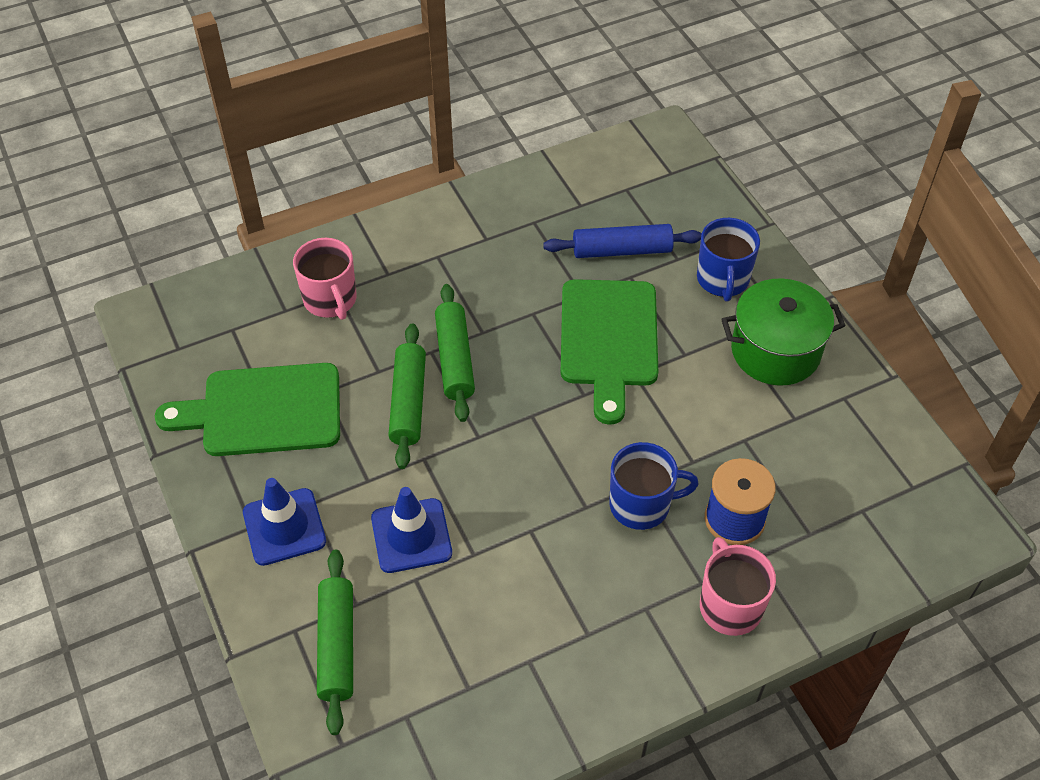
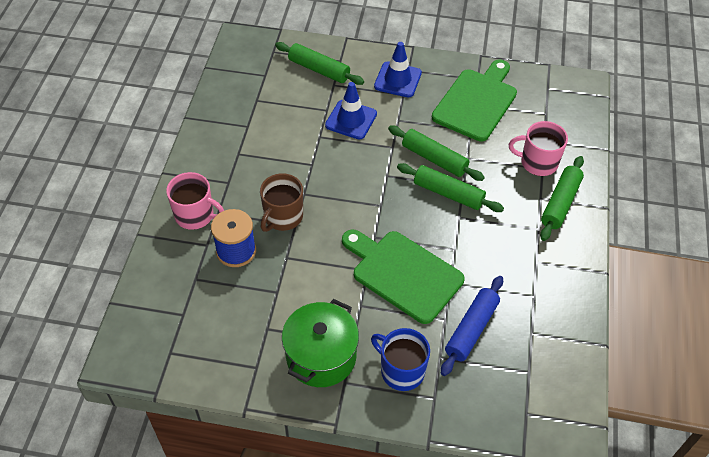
camera: 125 degrees right, 0 degrees up
blue mug [610,442,699,530] -> brown mug [260,173,303,232]
none -> green rolling pin [540,156,584,241]

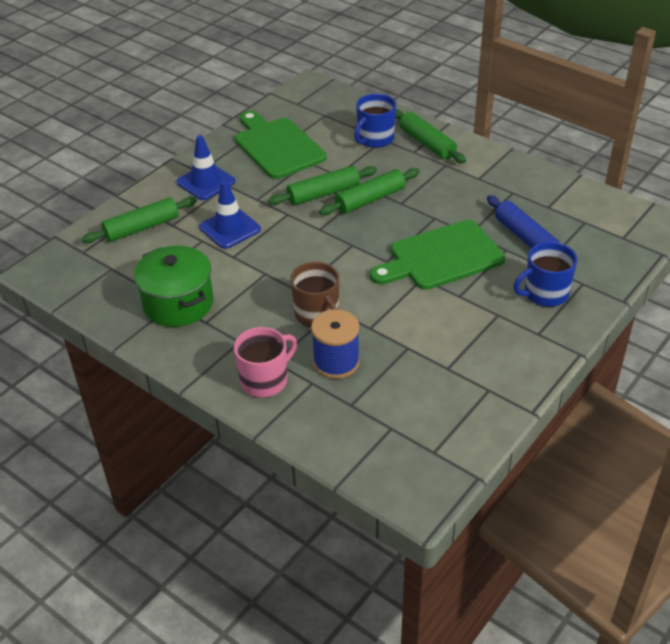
camera: 60 degrees left, 10 degrees down
green pot [282,299,359,387] -> green pot moved to [134,246,213,327]
pink mug [509,121,568,176] -> blue mug [354,94,396,148]

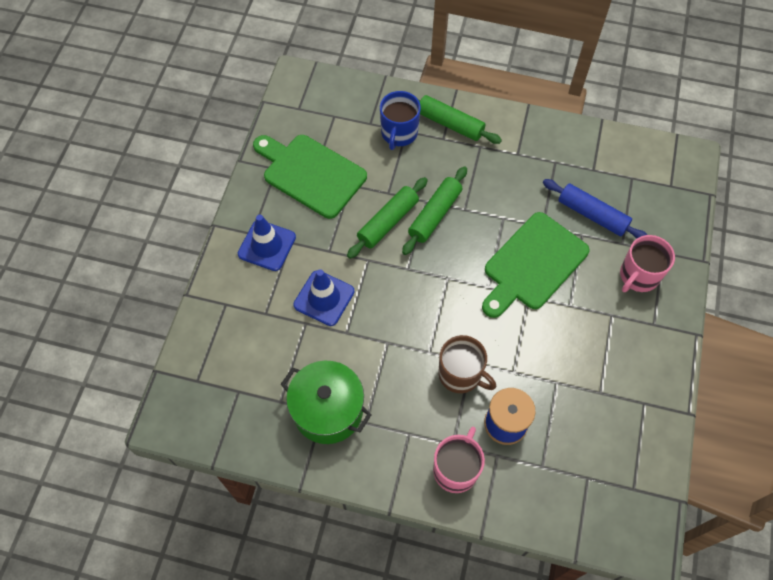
camera: 25 degrees left, 20 degrees up
green rolling pin [81,197,197,243] -> none
blue mug [514,242,577,307] -> pink mug [620,235,675,292]

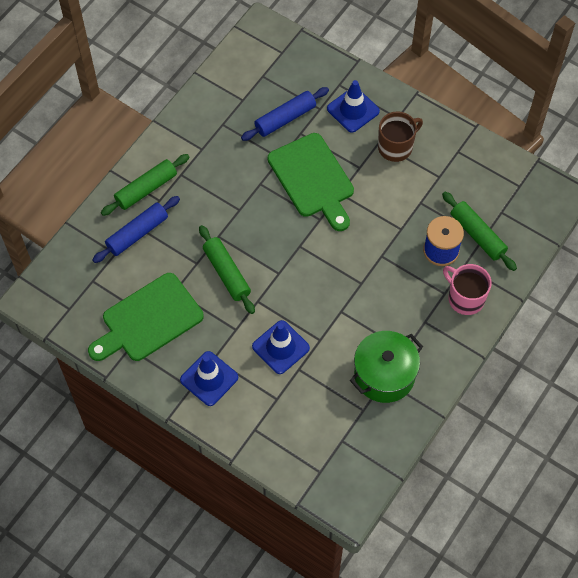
camera: 70 degrees left, 0 degrees up
blue mug [380,91,421,150] -> blue rolling pin [92,196,180,263]
green rolling pin [402,166,467,255] -> green rolling pin moved to [442,192,517,271]
brown mug [439,335,496,393] -> brown mug moved to [378,112,423,162]
pink mug [620,235,675,292] -> blue traffic cone [327,80,380,133]

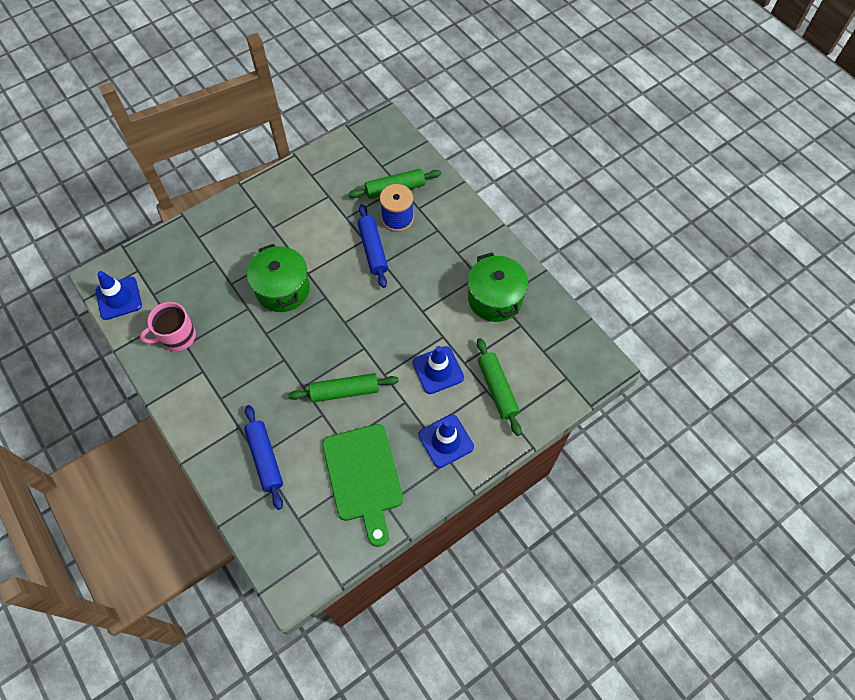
camera: 70 degrees left, 0 degrees up
green rolling pin [101,154,189,216] -> green rolling pin moved to [477,338,521,436]
blue rolling pin [241,87,329,141] -> blue rolling pin moved to [358,204,388,288]
green cutting board [268,133,354,231] -> green pot [247,244,310,312]
blue traffic cone [327,80,380,133] -> blue traffic cone moved to [96,271,142,320]
brown mug [378,112,423,162] -> none
pink mug [443,264,492,315] -> pink mug moved to [140,302,196,351]

